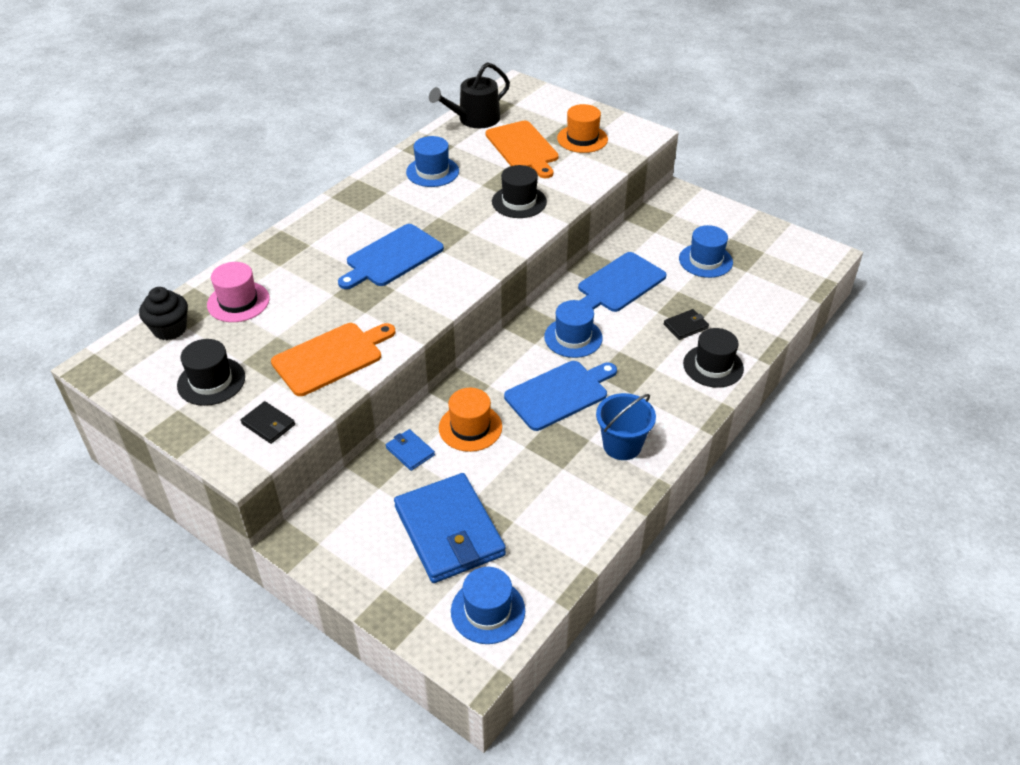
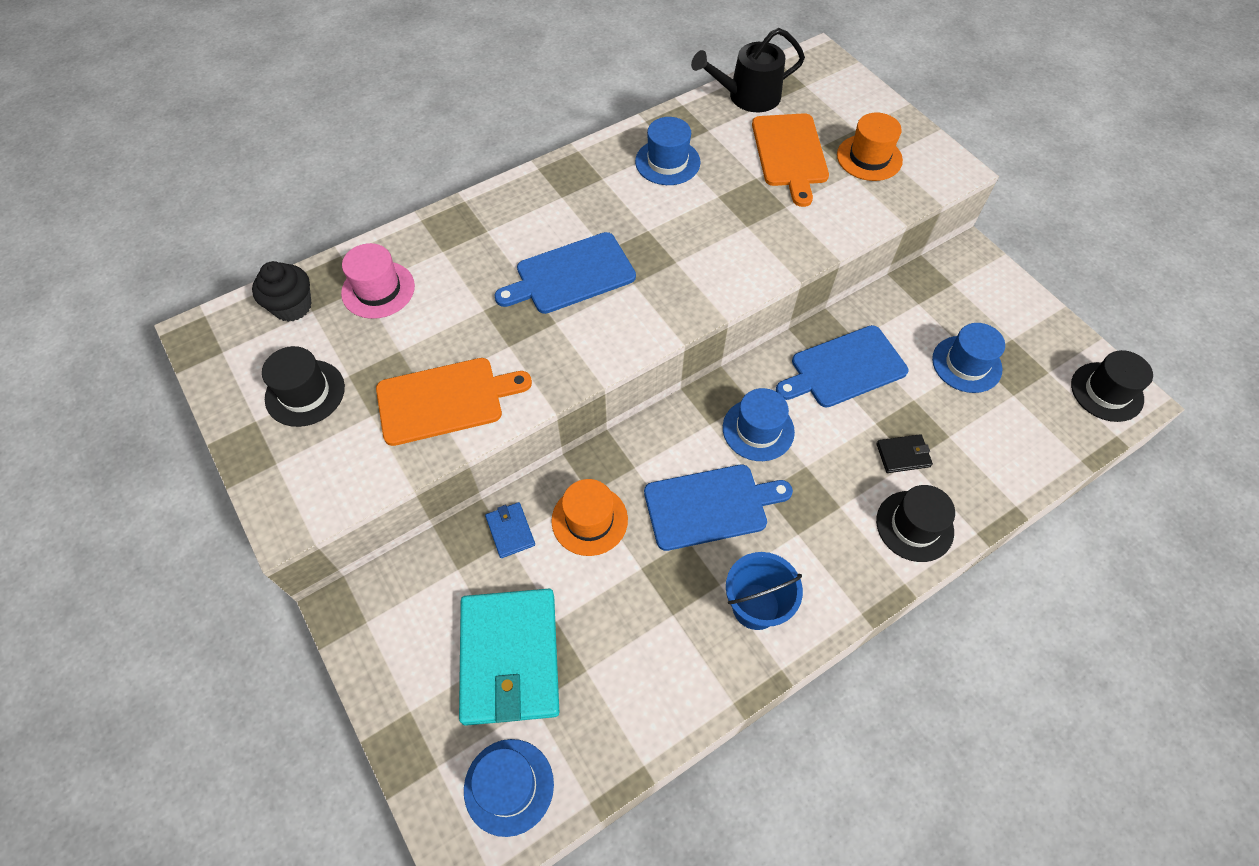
camera: 20 degrees right, 15 degrees up
black wallet [240,401,295,444] -> none
blue wallet [394,473,506,583] -> turquoise wallet [459,589,559,726]
black hat [492,165,547,218] -> black hat moved to [1071,350,1153,422]

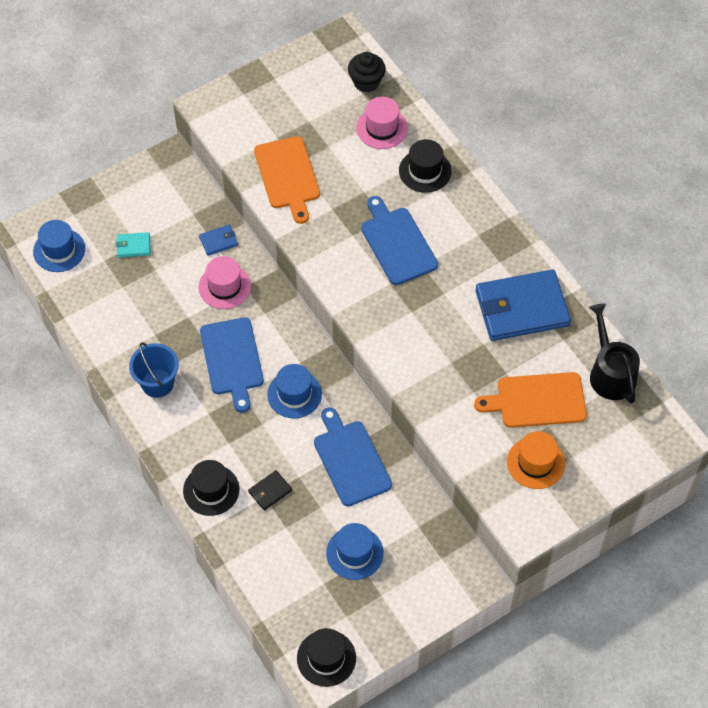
camera: 90 degrees right, 0 degrees up
black hat [262,346,345,427] -> black hat moved to [399,139,451,193]
turquoise wallet [459,589,559,726] -> turquoise wallet [116,232,151,258], size x0.42
orange hat [551,479,628,556] -> pink hat [198,256,251,309]
blue hat [635,117,701,185] -> blue wallet [475,269,571,341]
black wallet [876,434,933,473] -> black wallet turned 60 degrees clockwise [248,470,292,511]

